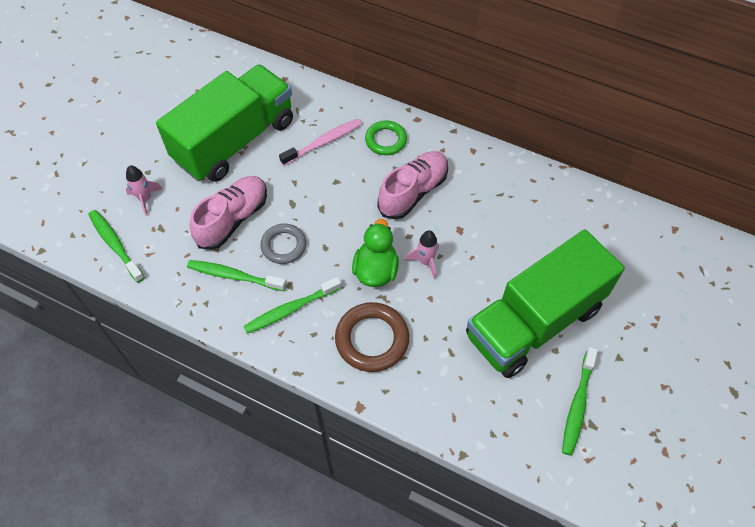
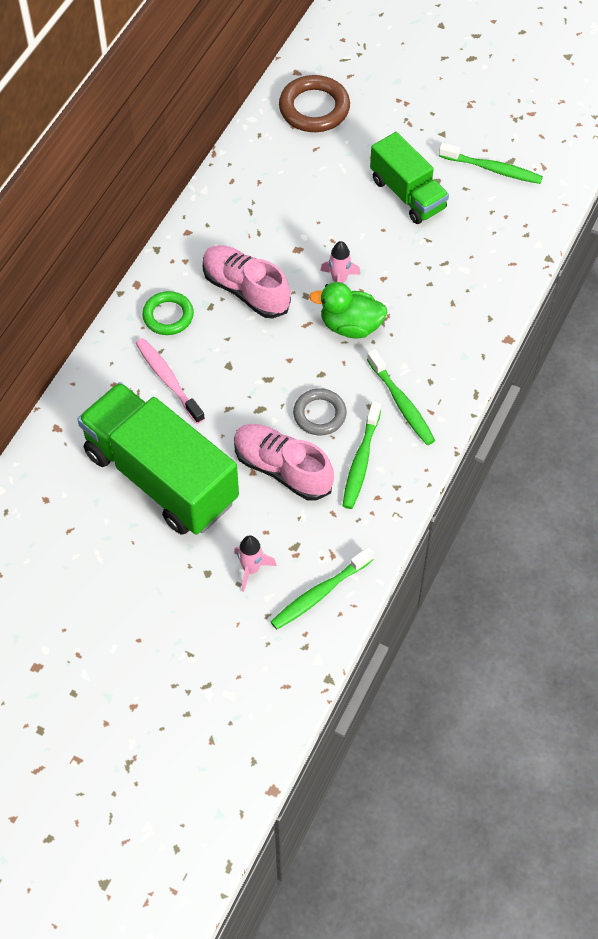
camera: 90 degrees left, 0 degrees up
brown ring [335,302,409,372] -> brown ring moved to [279,75,350,132]
green truck [466,230,625,378] -> green truck [370,132,449,224], size x0.59

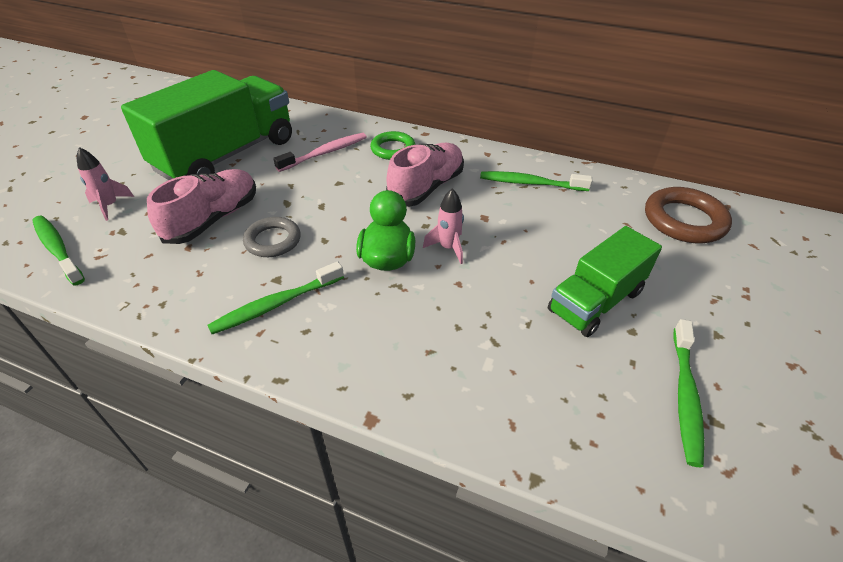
camera: 85 degrees right, 15 degrees down
green toothbrush [343,401,381,509] -> green toothbrush moved to [480,171,592,191]

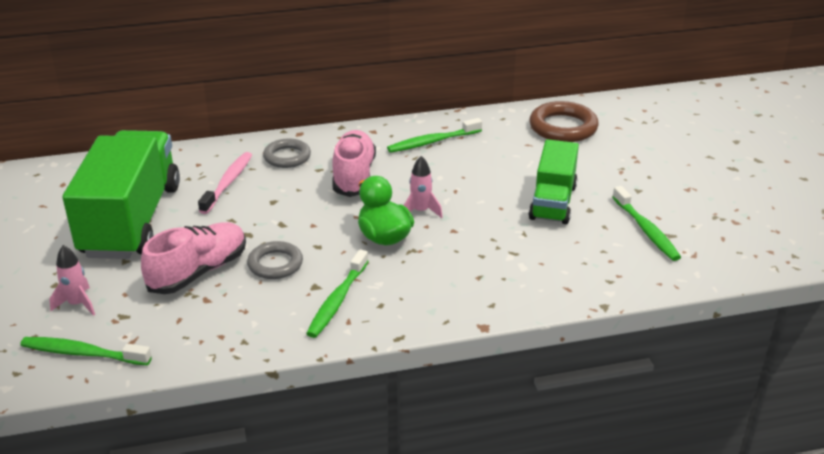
camera: 35 degrees left, 10 degrees down
pink shoe [147,169,256,244] -> pink shoe turned 45 degrees clockwise [141,222,246,294]
green ring [370,131,416,160] -> grey ring [263,139,311,168]

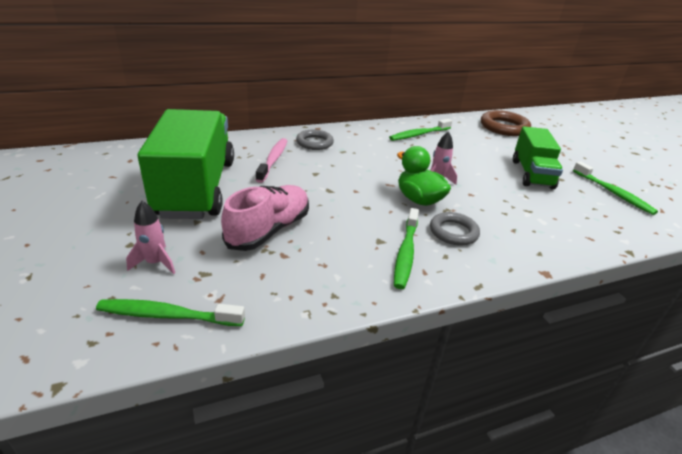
camera: 10 degrees left, 0 degrees up
grey ring [247,241,303,279] -> grey ring moved to [430,212,480,245]
pink shoe [332,130,376,197] -> none

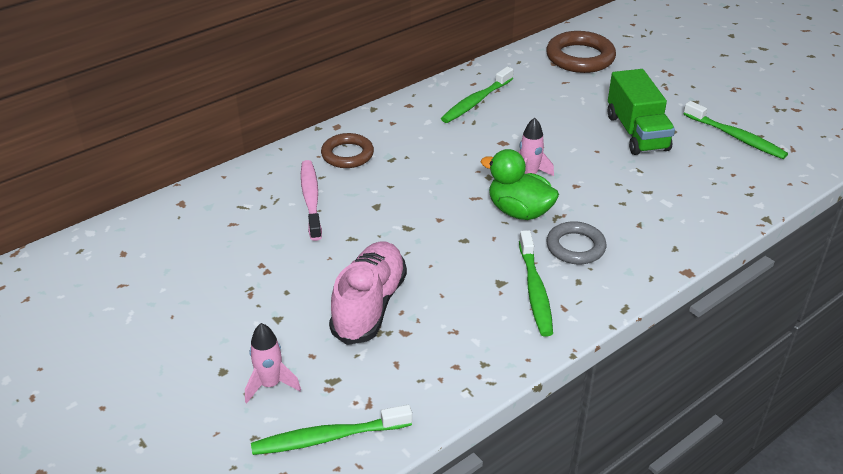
camera: 15 degrees left, 5 degrees up
green truck [137,109,234,219] -> none
grey ring [296,129,334,150] -> brown ring [321,133,374,168]

